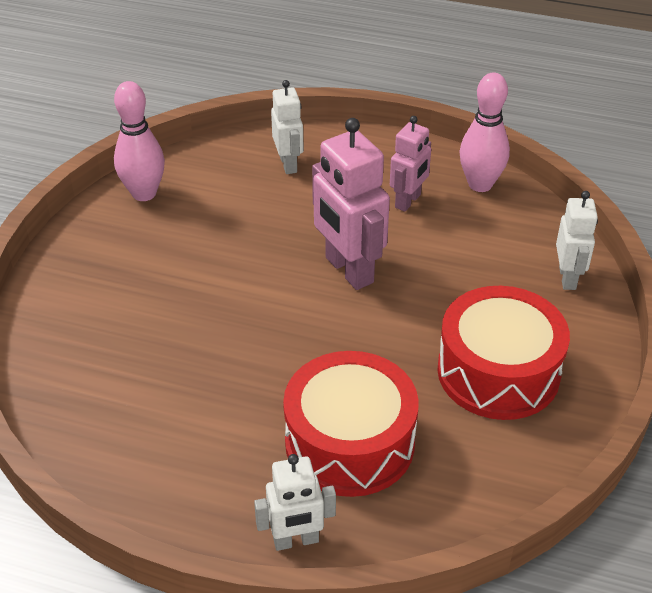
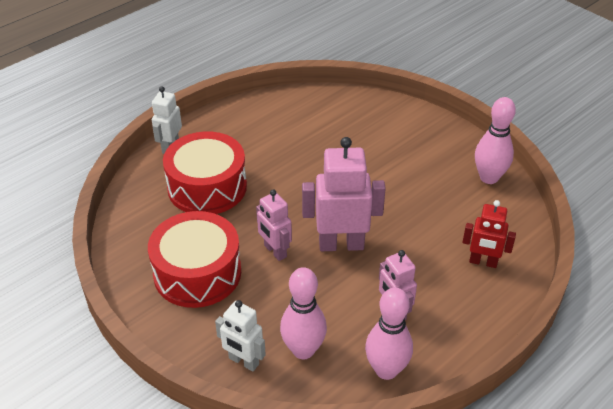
camera: 120 degrees right, 0 degrees up
white robot [271,80,304,174] -> red robot [462,200,516,268]
none -> pink robot [256,190,292,261]
none -> pink bowling pin [280,267,327,359]

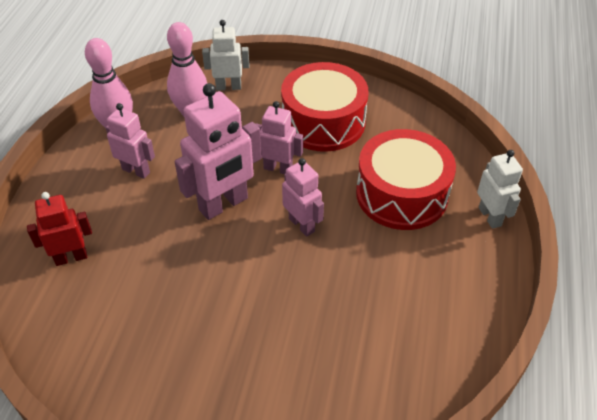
camera: 145 degrees right, 5 degrees up
pink bowling pin [475,97,516,184] -> none
none -> pink robot [282,158,324,237]

